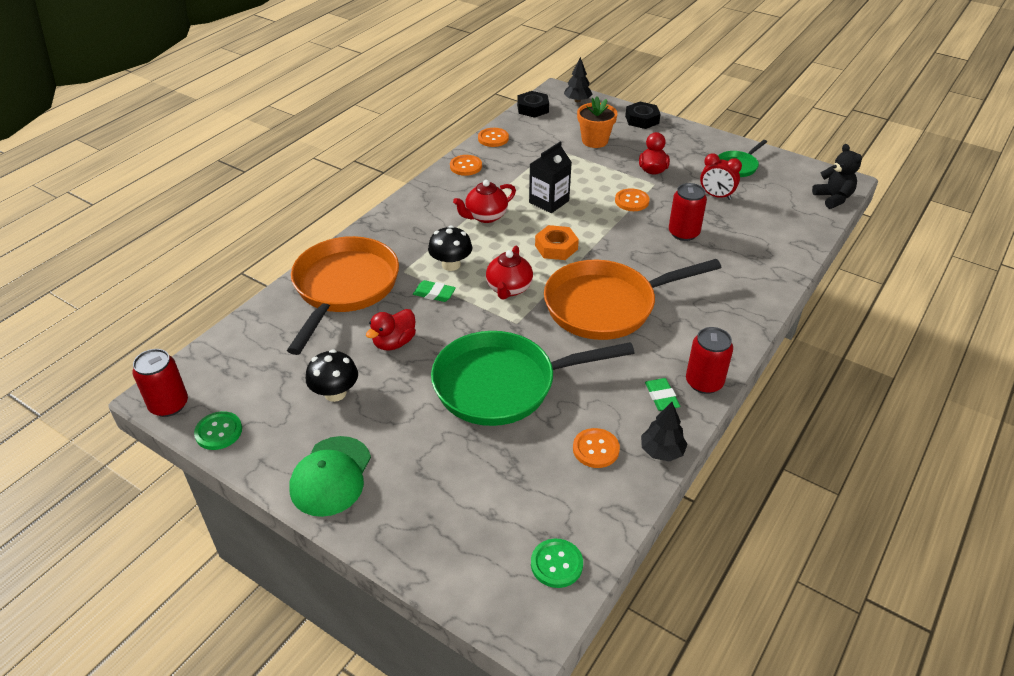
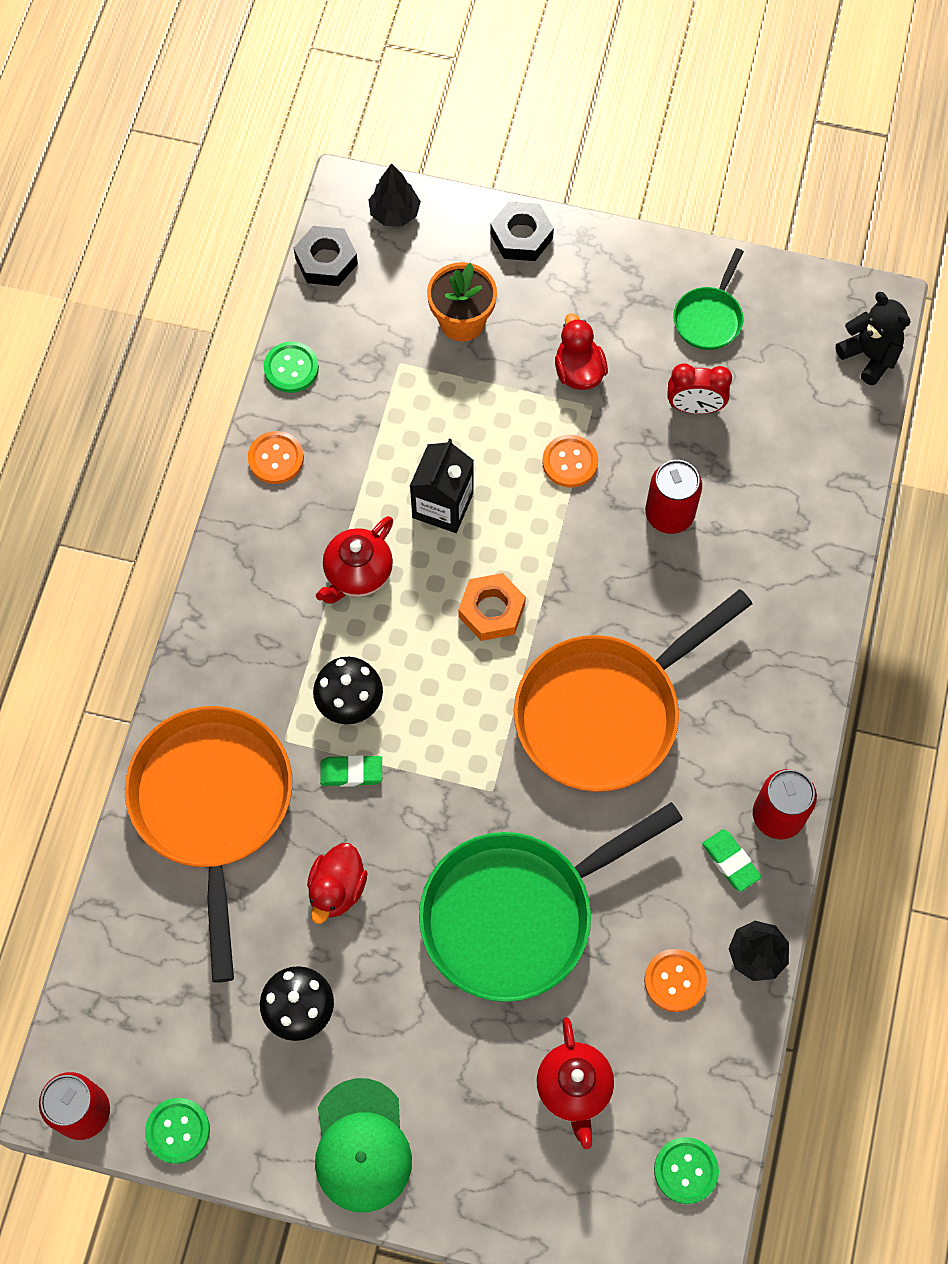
camera: 20 degrees left, 25 degrees up
orange button [478,128,509,147] -> green button [264,342,319,393]
red teapot [486,246,533,300] -> red teapot moved to [536,1017,614,1149]

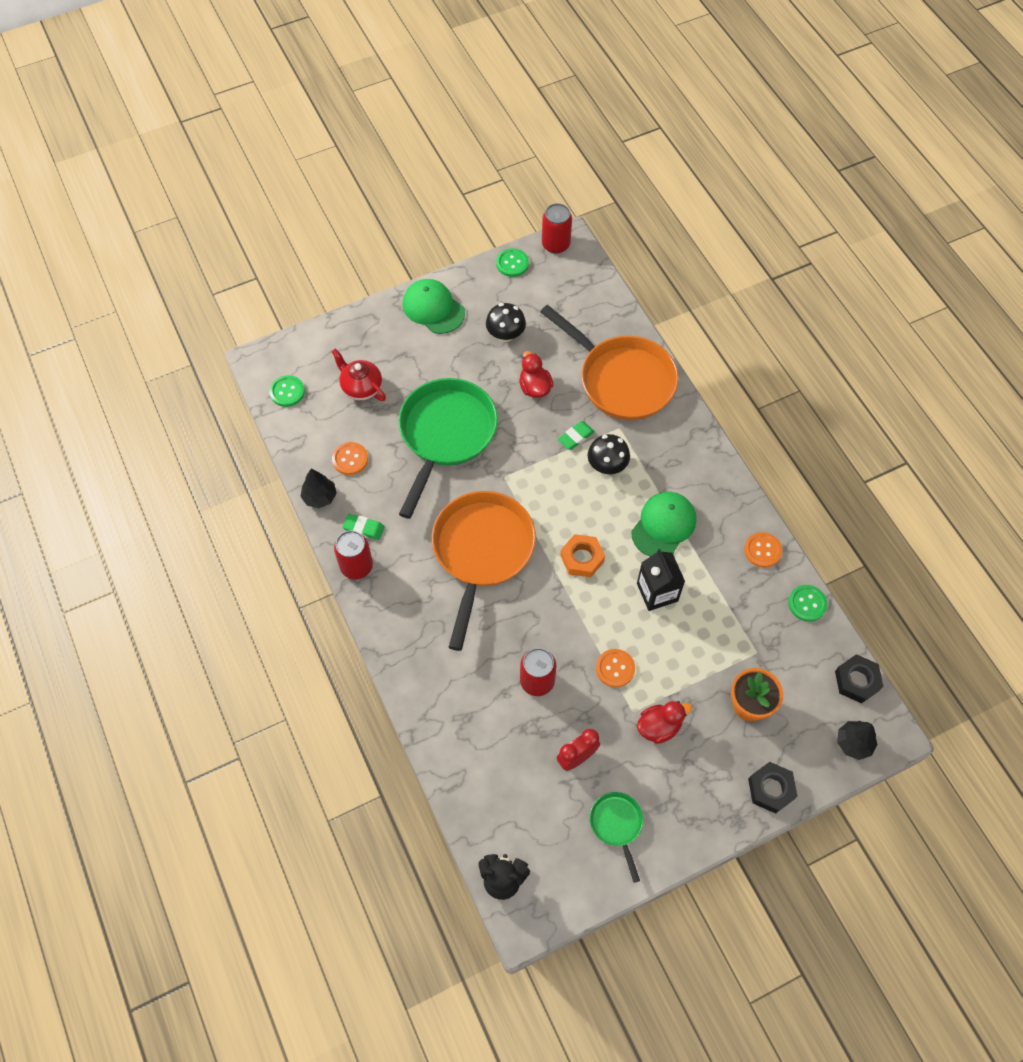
camera: 140 degrees right, 5 degrees down
red teapot [316,516,393,604] -> green cap [631,492,696,557]
red duck [555,313,608,390] -> red duck turned 60 degrees counterclockwise [637,701,692,744]

